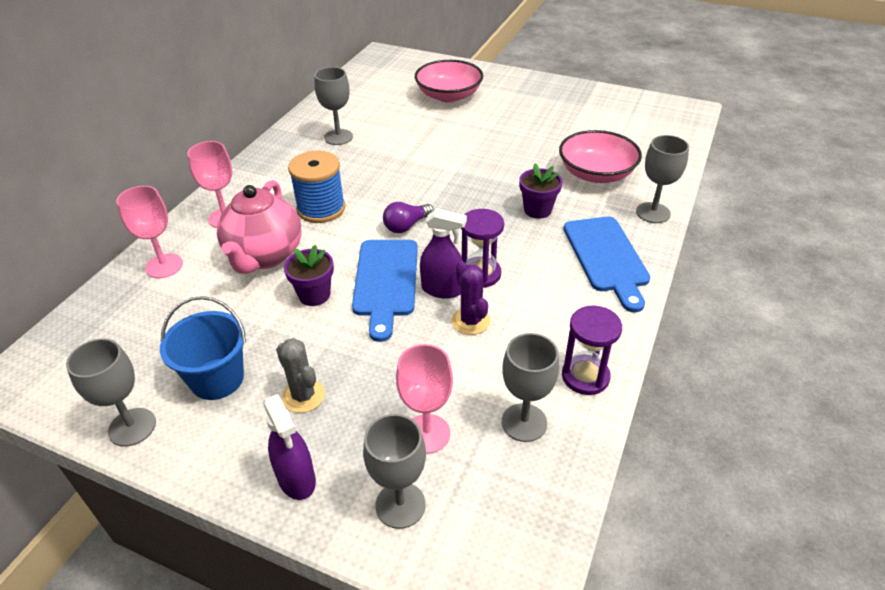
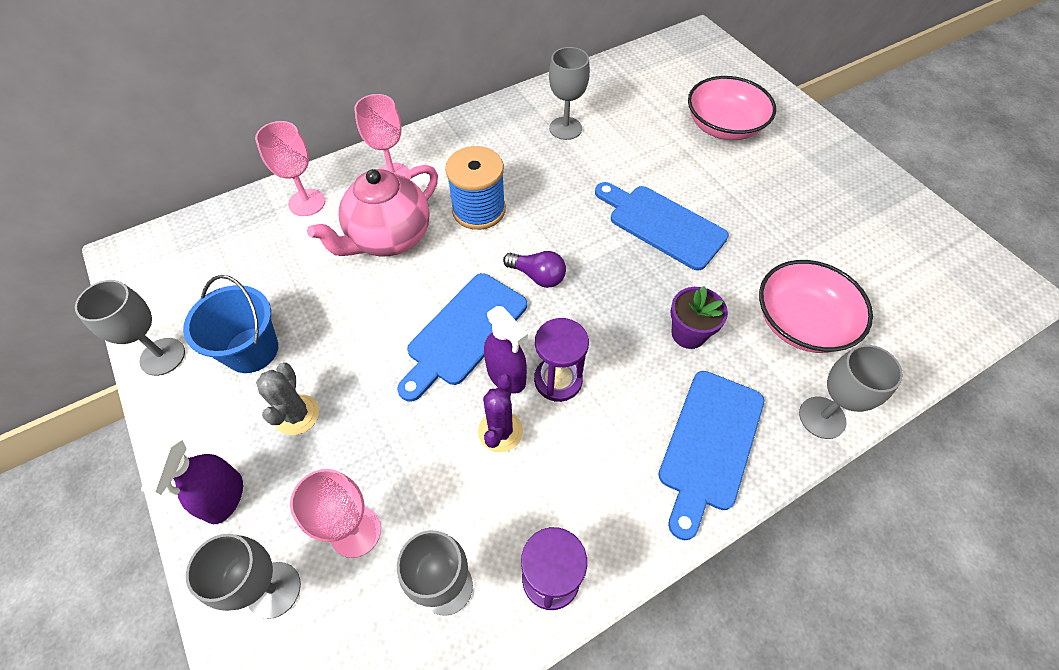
camera: 35 degrees right, 15 degrees up
purple flower pot [284,245,334,306] -> none
purple light bulb [383,202,434,233] -> purple light bulb turned 150 degrees counterclockwise [503,251,566,288]
none -> blue cutting board [595,182,729,271]

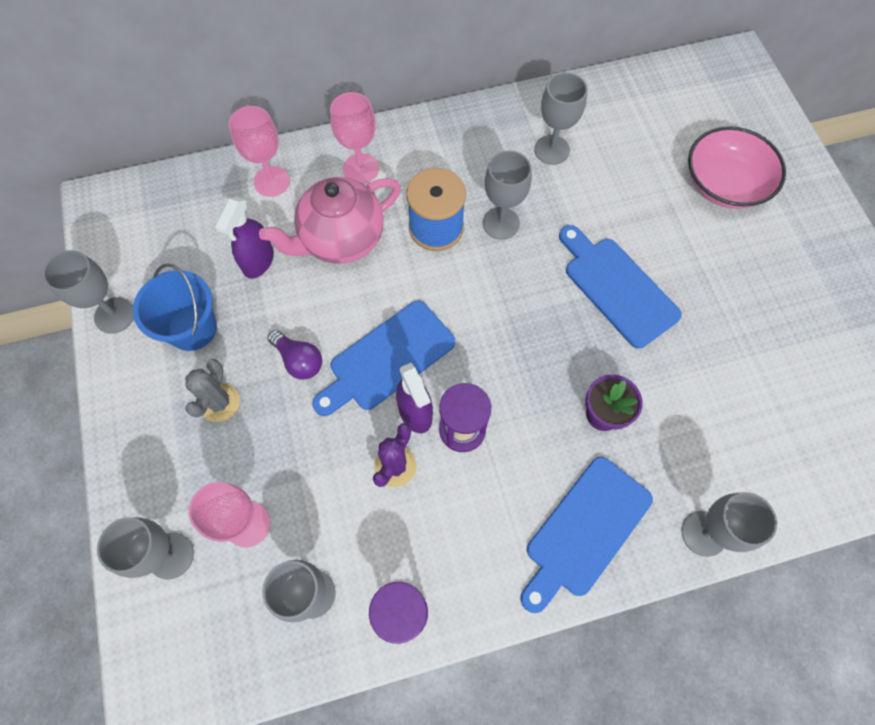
camera: 15 degrees right, 10 degrees up
purple spray bottle [141,439,243,524] -> purple spray bottle moved to [215,197,274,279]
purple light bulb [503,251,566,288] -> purple light bulb moved to [267,330,322,380]
pink bowl [759,260,873,353] -> none
none -> grey goblet [483,151,532,239]

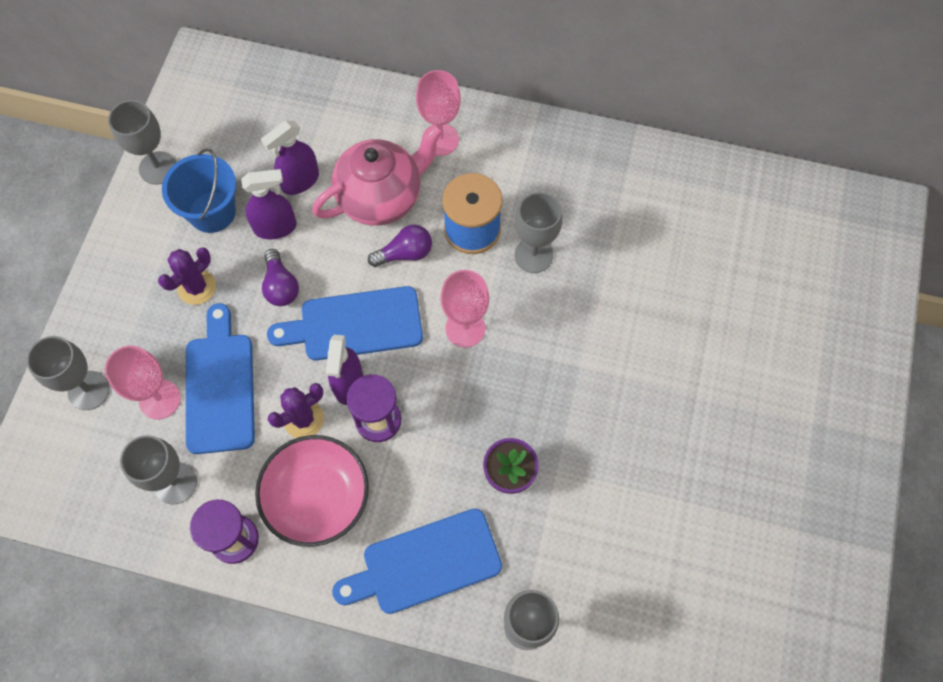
camera: 30 degrees right, 0 degrees up
grey cactus [185,359,240,422] -> purple cactus [158,247,216,305]
pink goblet [229,106,290,197] -> pink goblet moved to [440,270,489,348]
pink teapot [259,177,401,264] -> pink teapot turned 150 degrees clockwise [312,124,443,226]
grey goblet [534,72,588,165] -> none
blue cutting board [559,225,682,348] -> blue cutting board moved to [186,303,255,454]
pink bowl [688,126,786,209] -> pink bowl moved to [255,435,369,547]
none -> purple spray bottle [241,169,297,239]
none -> purple light bulb [368,225,432,267]

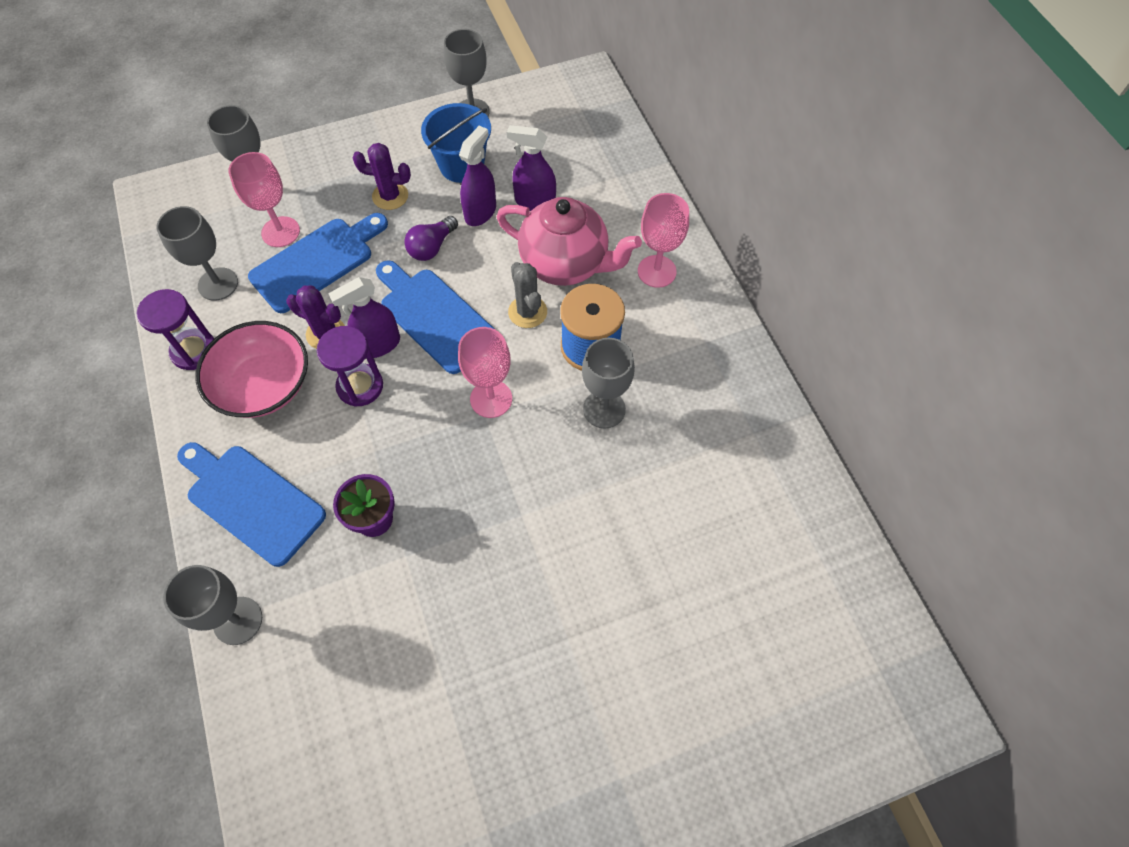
camera: 55 degrees right, 5 degrees down
purple spray bottle [241,169,297,239] -> purple spray bottle turned 105 degrees counterclockwise [459,126,496,226]
purple light bulb [368,225,432,267] -> grey cactus [508,262,547,328]

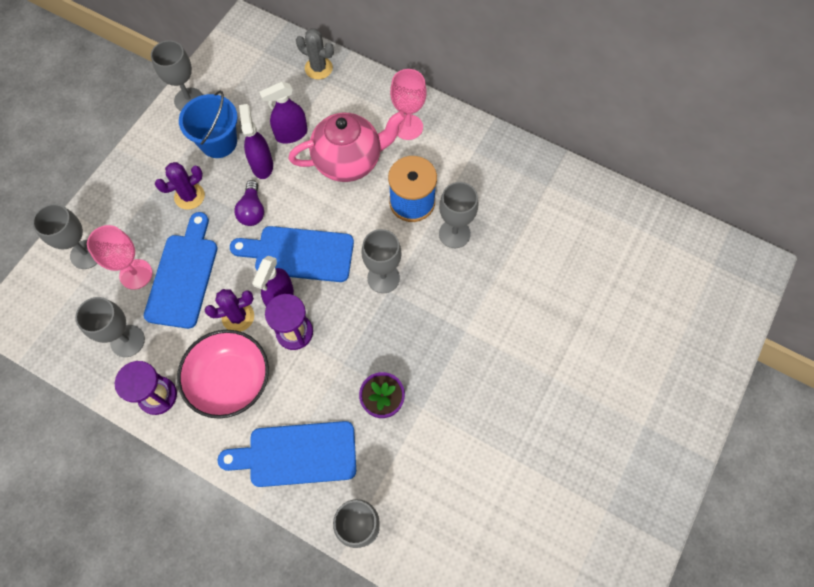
camera: 40 degrees left, 5 degrees up
pink goblet [458,327,512,418] -> grey goblet [362,229,402,293]
grey cactus [508,262,547,328] -> grey cactus moved to [296,28,334,80]

